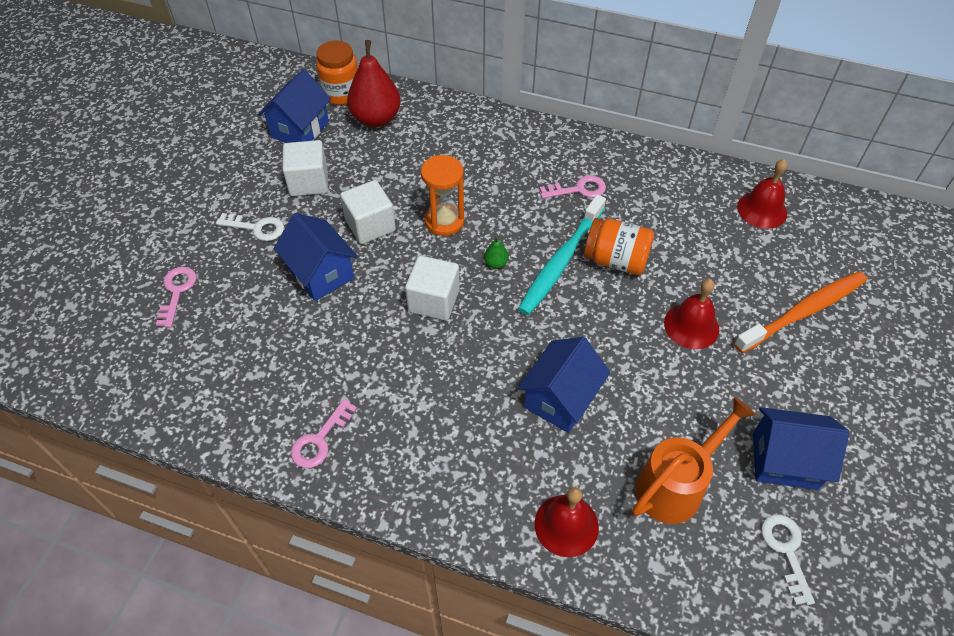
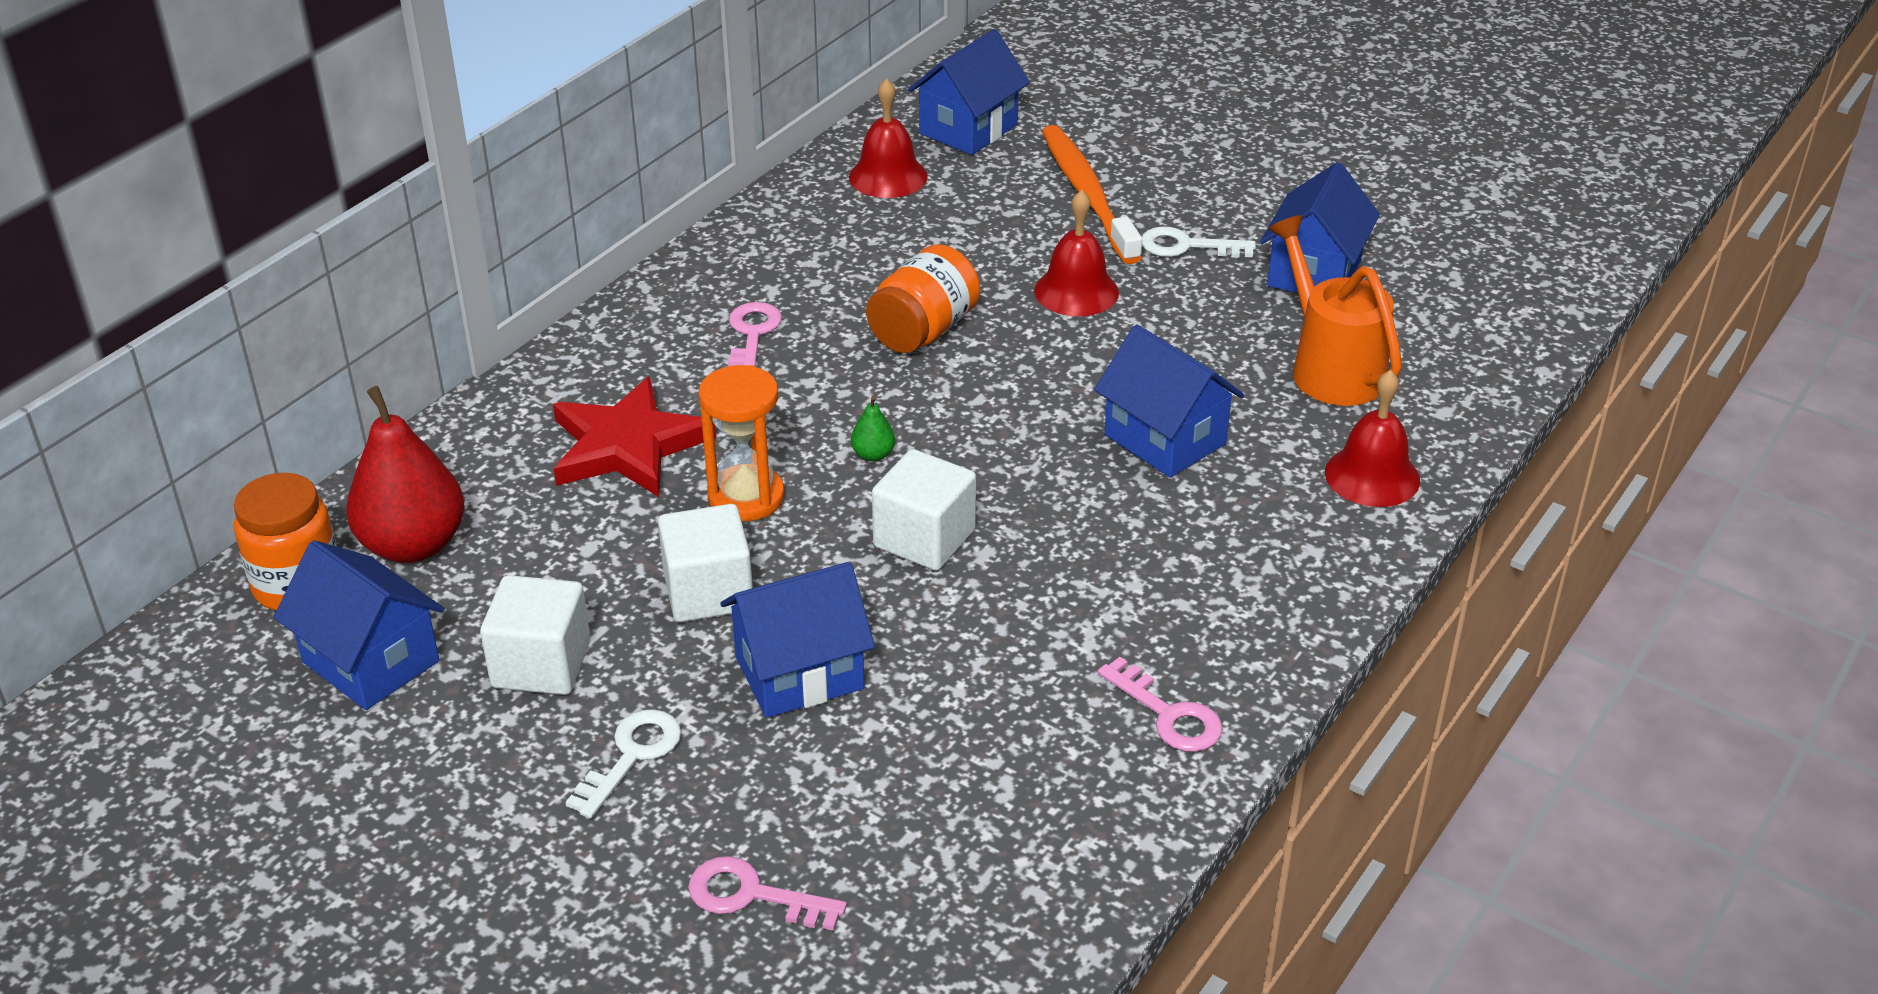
camera: 75 degrees left, 15 degrees down
turquoise toothbrush [518,195,606,315] -> none
white key [761,514,815,605] -> white key moved to [1142,226,1256,257]
none -> red star [553,377,716,497]
none -> blue house [908,29,1030,155]

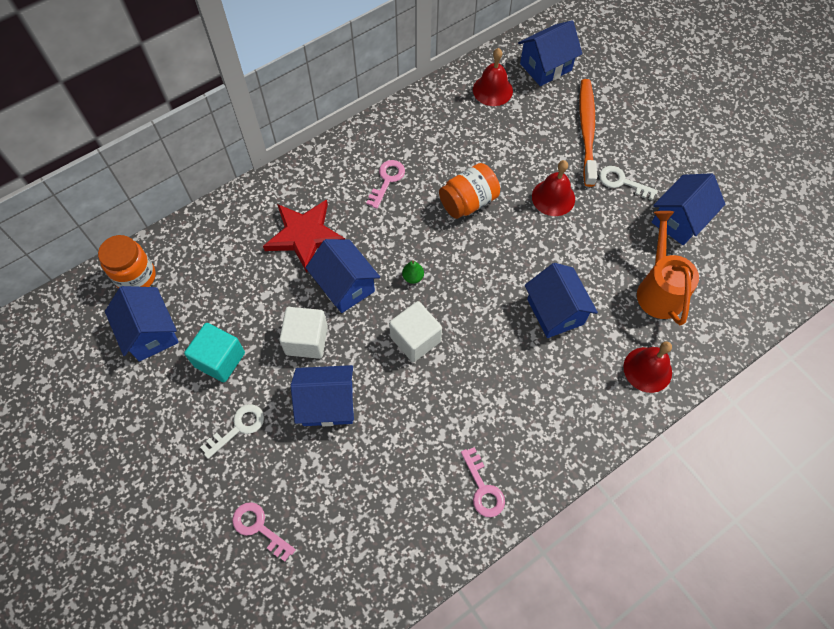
camera: 20 degrees right, 25 degrees up
red pear [346,386,464,563] -> none
white cube [480,575,590,695] -> turquoise cube [184,323,245,382]
orange hourglass [699,365,784,521] -> blue house [306,239,380,313]

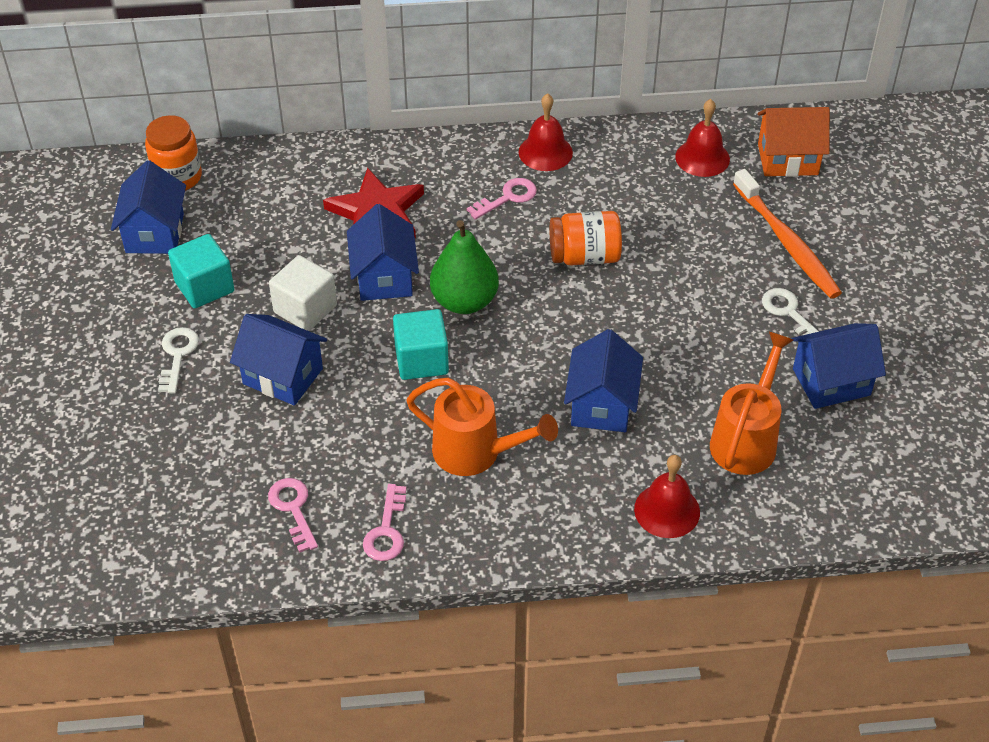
camera: 30 degrees right, 15 degrees down
white key [200,404,264,459] -> white key turned 75 degrees counterclockwise [158,327,199,393]
pink key [232,502,296,561] -> pink key moved to [268,478,318,553]
white cube [389,301,442,362] -> turquoise cube [393,309,449,380]
green pear [402,260,424,284] -> green pear [430,220,499,314], size x2.43
blue house [518,20,582,86] -> orange house [758,107,830,177]
red bell [532,160,575,216] -> red bell moved to [519,93,573,171]
orange toothbrush [580,79,597,187] -> orange toothbrush turned 120 degrees clockwise [733,169,842,299]
none -> orange watering can [406,378,558,476]

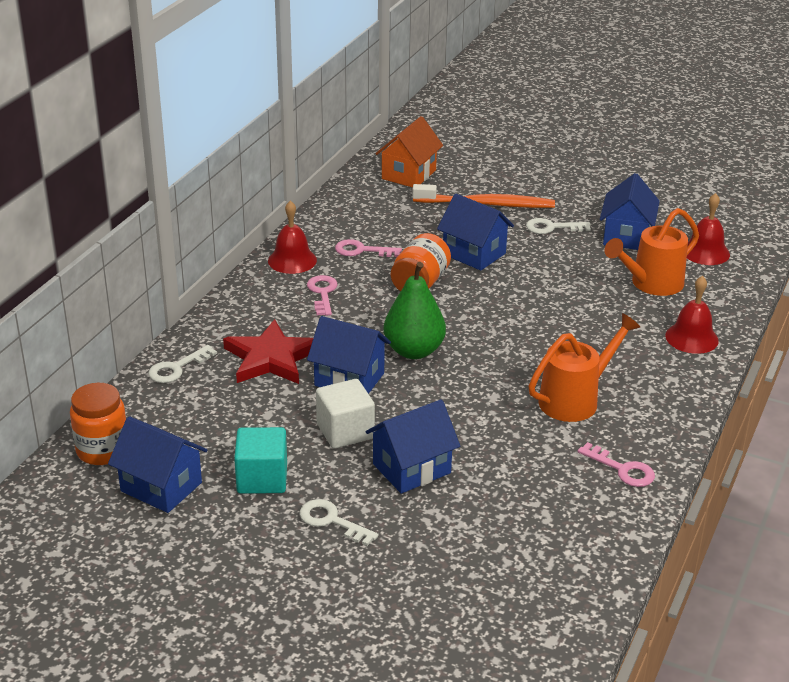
camera: 60 degrees left, 15 degrees down
pink key [268,478,318,553] -> pink key moved to [335,239,402,257]
turquoise cube [393,309,449,380] -> none
blue house [564,329,643,432] -> blue house moved to [437,194,514,271]
red bell [675,99,730,177] -> red bell moved to [687,193,730,265]
orange watering can [710,332,793,475] -> orange watering can turned 90 degrees counterclockwise [605,208,699,296]
none -> white key [148,345,217,383]

